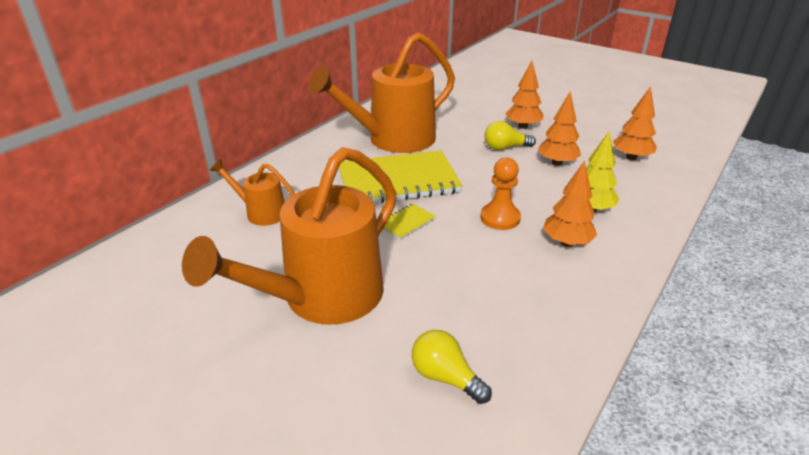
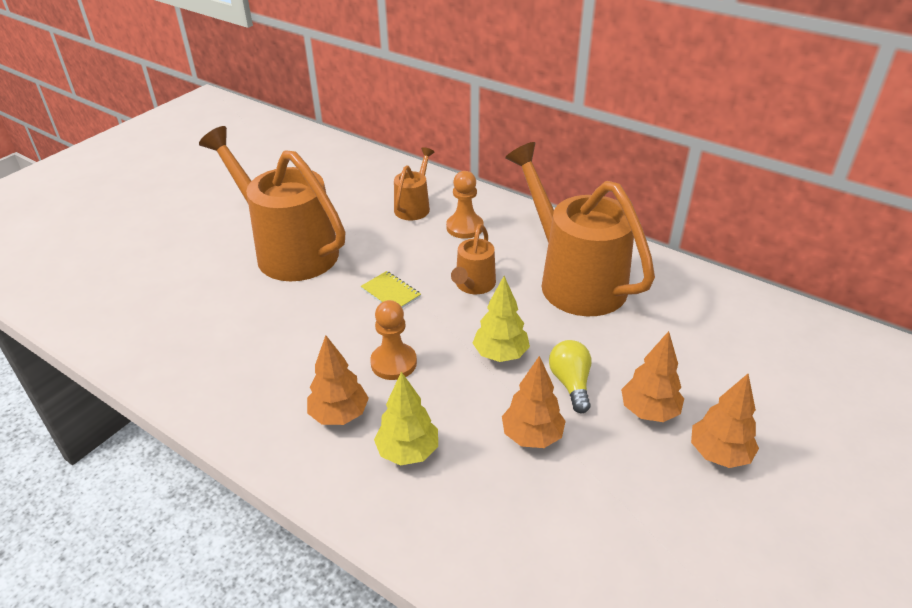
camera: 90 degrees right, 5 degrees up
yellow notebook [339,150,463,203] -> orange watering can [451,224,496,294]
yellow light bulb [412,330,492,404] -> none
orange tree [613,86,657,160] -> orange tree moved to [691,374,759,468]
none -> orange pawn [446,171,484,239]
none -> yellow tree [473,276,530,362]

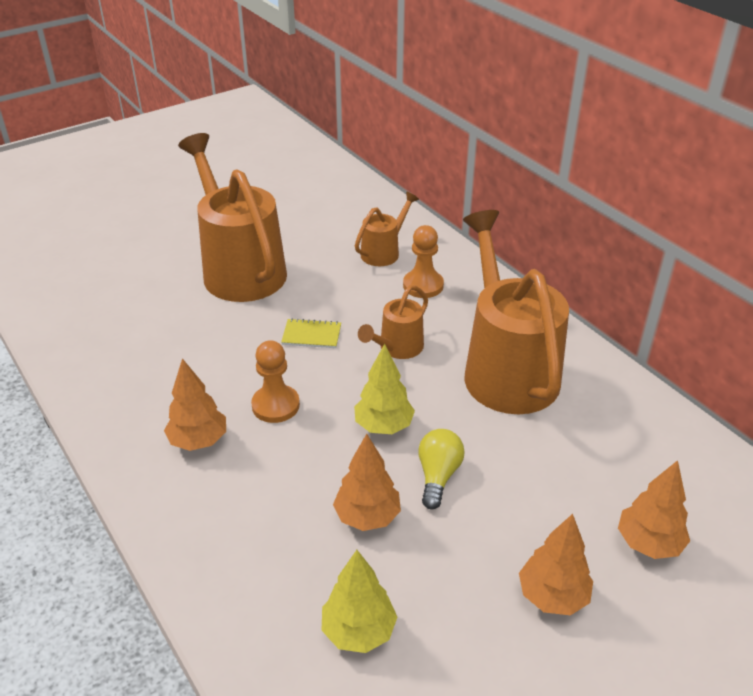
camera: 20 degrees right, 0 degrees up
yellow notebook [361,271,421,308] -> yellow notebook turned 60 degrees counterclockwise [281,318,341,348]
yellow tree [374,372,438,465] -> yellow tree moved to [322,550,397,653]
orange tree [621,331,684,422] -> orange tree moved to [618,460,690,559]

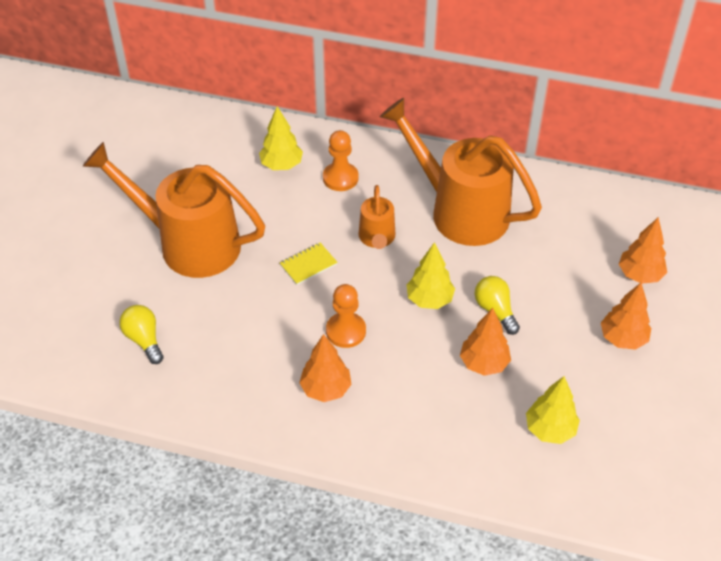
camera: 40 degrees left, 10 degrees up
orange watering can [355,192,419,266] -> yellow tree [259,106,303,170]
none -> yellow light bulb [119,305,164,364]

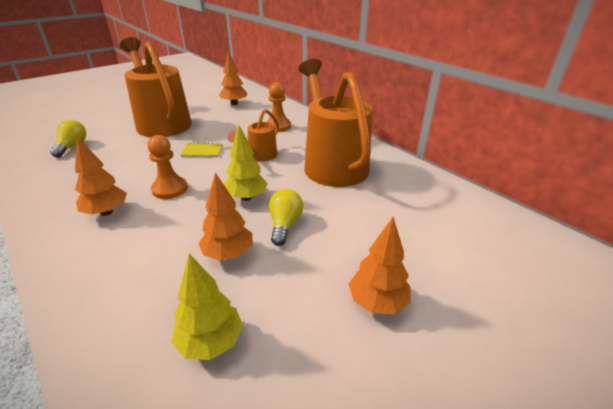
camera: 35 degrees right, 15 degrees down
yellow tree [259,106,303,170] -> none
orange tree [619,217,667,284] -> orange tree moved to [219,51,247,105]

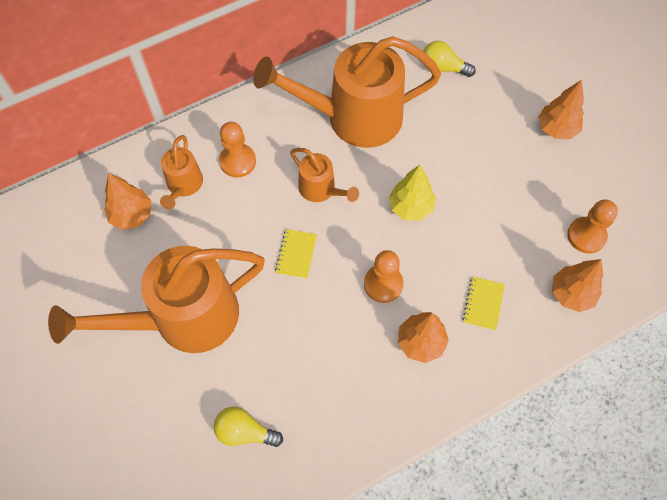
camera: 80 degrees left, 30 degrees up
yellow tree [171,254,243,360] -> orange pawn [567,199,618,254]
orange tree [199,172,253,261] -> orange tree moved to [552,259,603,312]
yellow light bulb [269,189,303,246] -> yellow light bulb moved to [423,41,476,77]
none -> orange watering can [160,135,203,210]
none -> yellow notebook [462,276,505,331]

